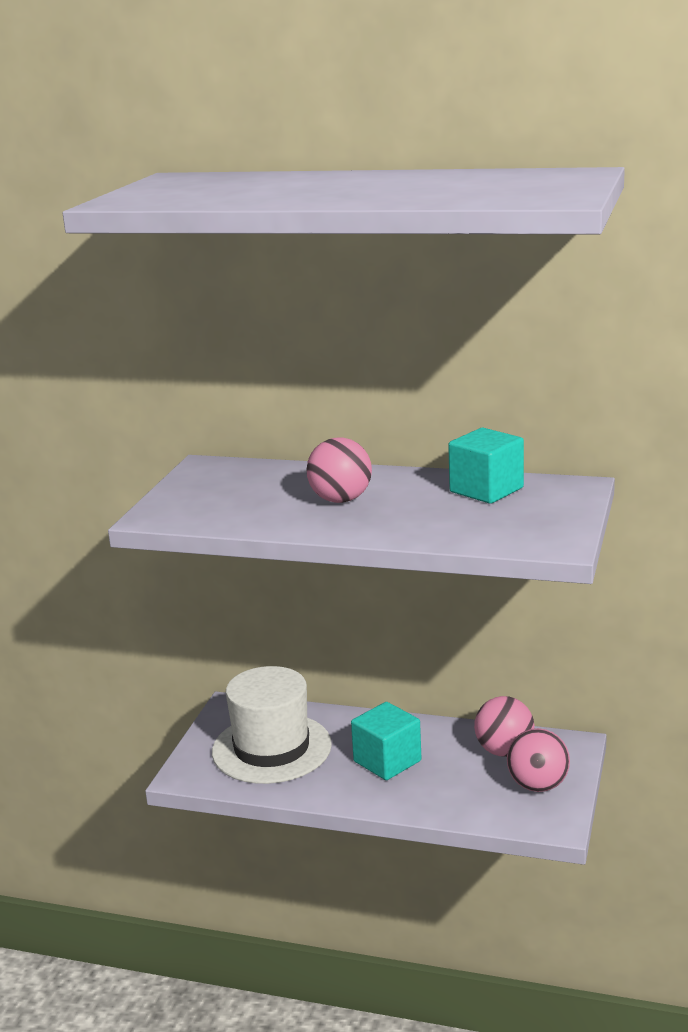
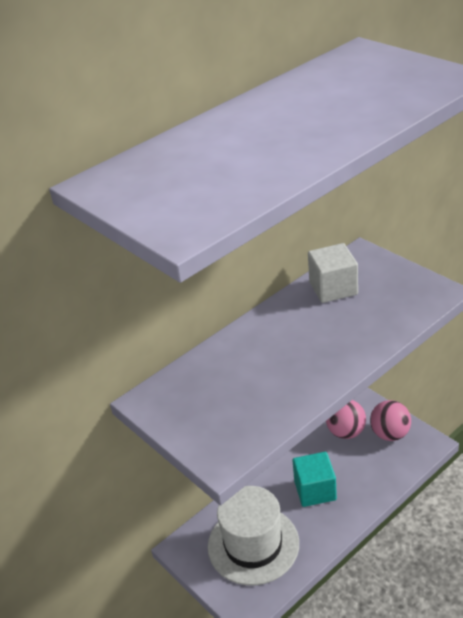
camera: 55 degrees left, 15 degrees up
pink ball [306,438,372,503] -> none
turquoise cube [448,428,524,504] -> white cube [308,243,358,303]

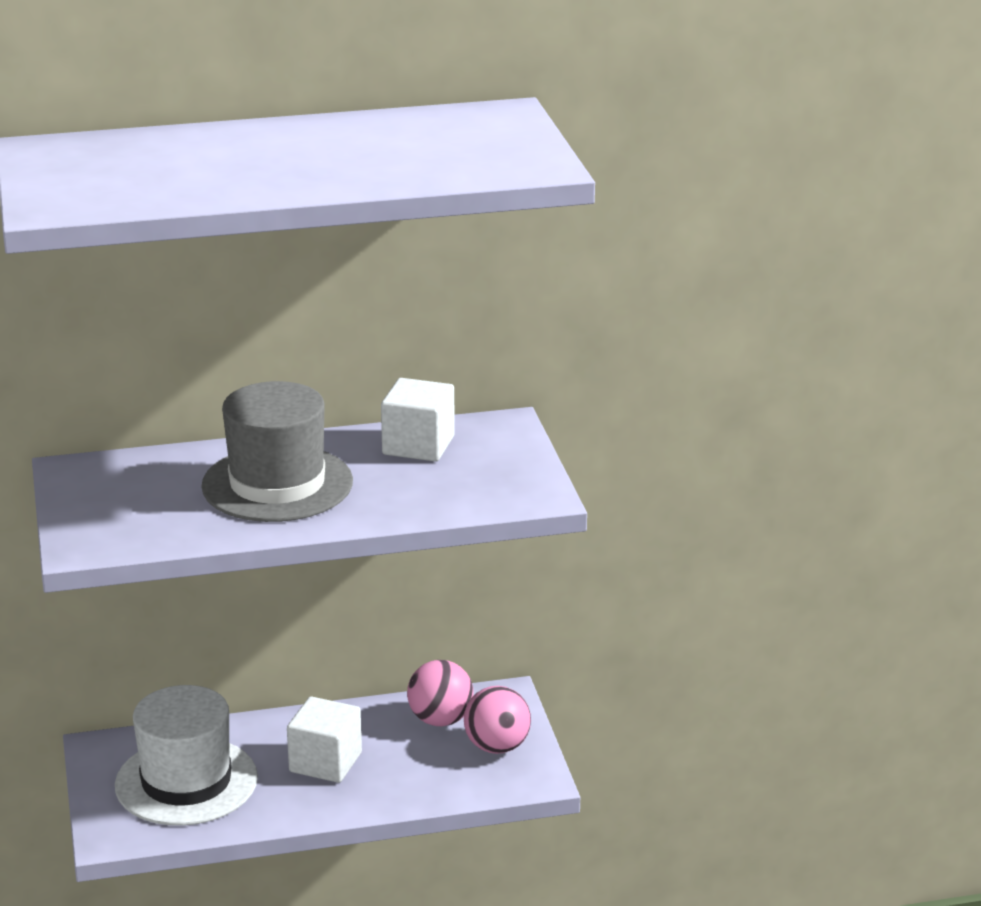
camera: 25 degrees right, 10 degrees down
turquoise cube [293,452,337,507] -> white cube [287,697,362,783]
none -> grey hat [201,381,353,522]

